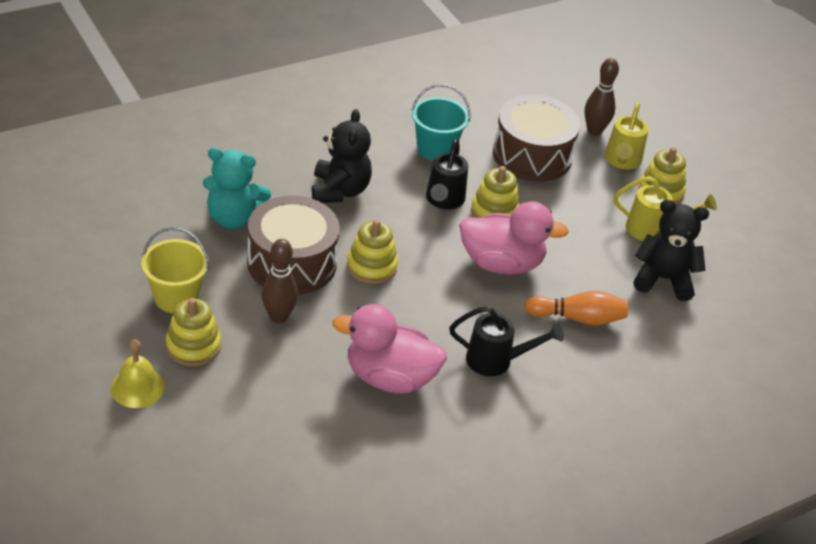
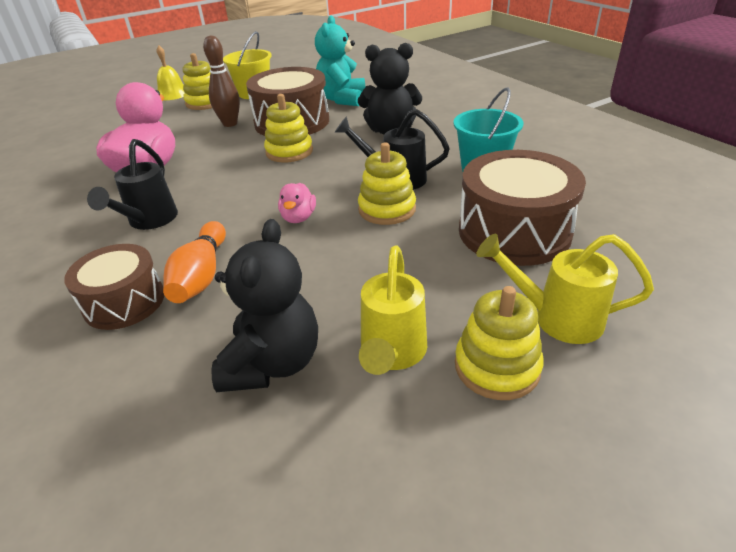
camera: 95 degrees right, 5 degrees down
pink duck [459,201,569,275] -> pink duck [278,183,316,223], size x0.47
brown bowling pin [585,58,619,136] -> none
none -> brown drum [64,244,164,330]

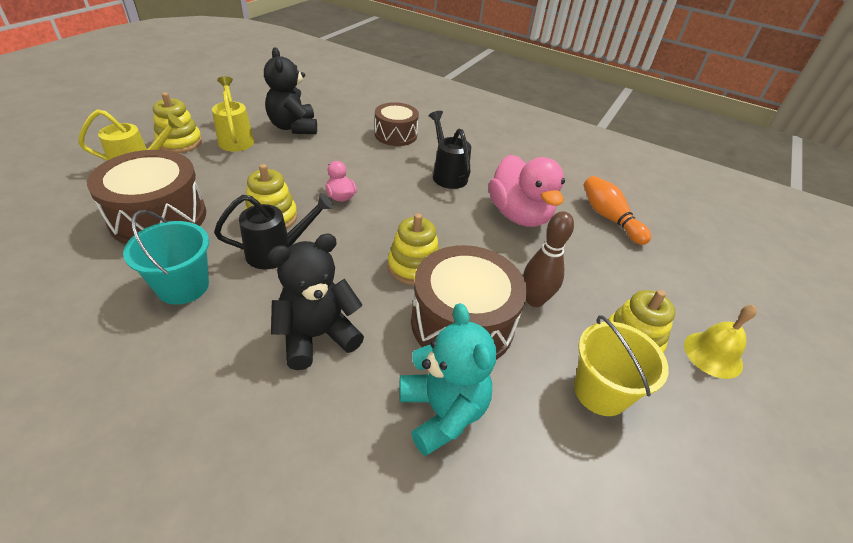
camera: 145 degrees right, 5 degrees up
orange bowling pin [163,221,226,303] -> orange bowling pin moved to [584,176,651,245]

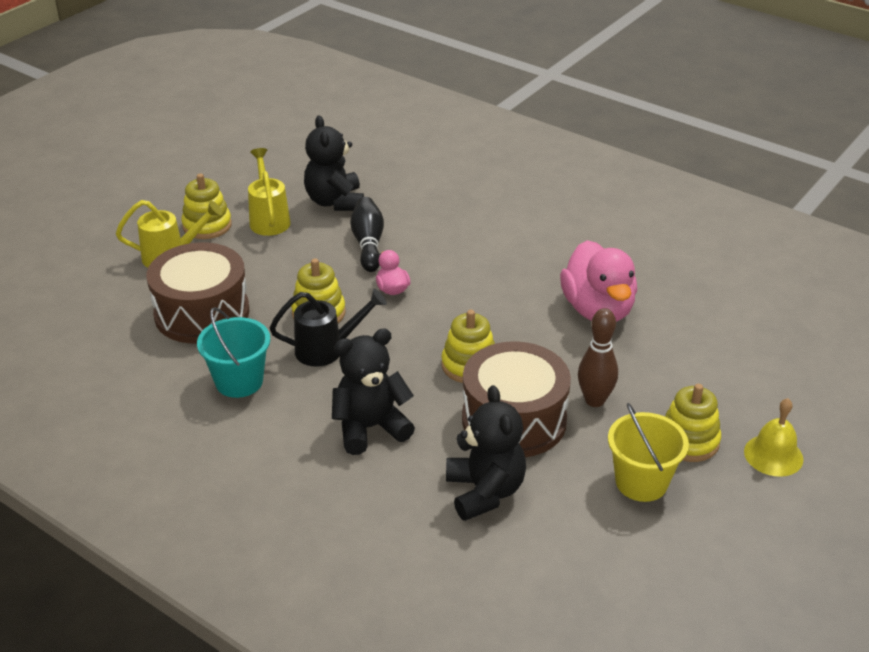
camera: 10 degrees right, 5 degrees down
brown drum [375,102,419,146] -> none
turquoise teddy bear [399,303,496,456] -> black teddy bear [446,385,526,521]
black watering can [429,111,471,189] -> none
orange bowling pin [584,176,651,245] -> none
none -> black bowling pin [350,197,384,272]

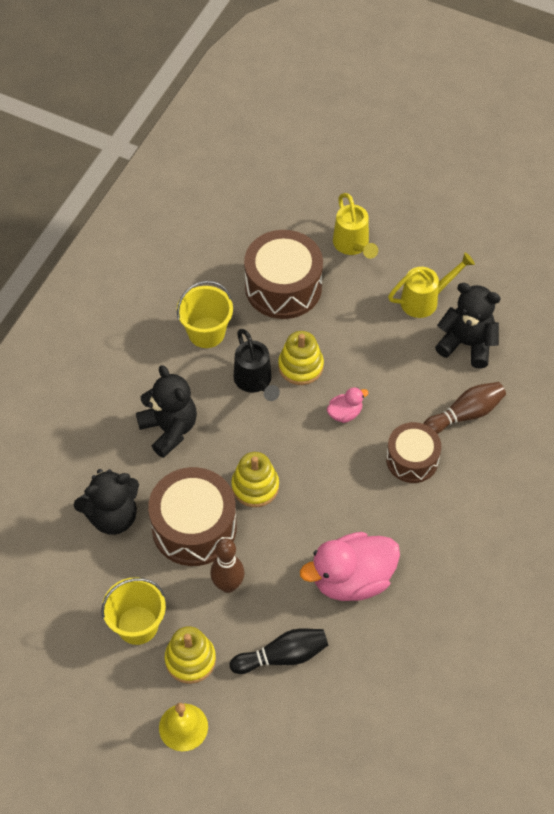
camera: 80 degrees right, 20 degrees up
yellow stacking toy [181,174,232,239] -> none
turquoise bucket [197,307,270,398] -> yellow bucket [177,281,233,348]
black teddy bear [304,115,364,211] -> black teddy bear turned 45 degrees clockwise [435,283,501,369]
black bowling pin [350,197,384,272] -> black bowling pin moved to [230,629,328,674]
none -> brown drum [386,422,441,483]
none -> brown bowling pin [423,382,506,434]

